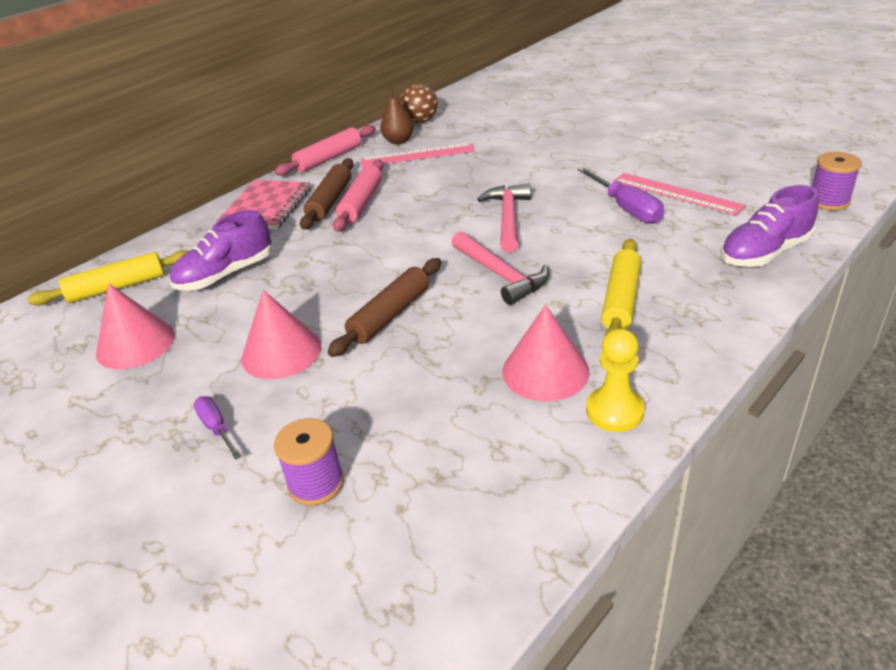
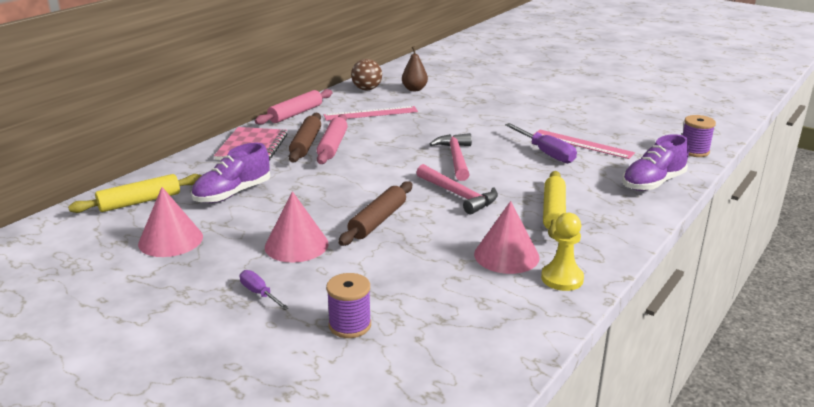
camera: 10 degrees left, 10 degrees down
brown pear [380,86,414,144] -> brown pear moved to [402,46,428,91]

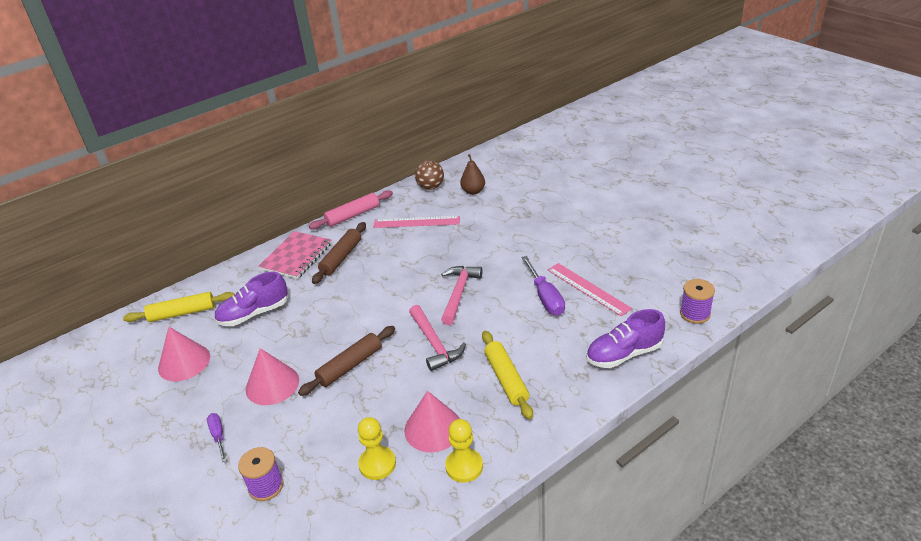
camera: 20 degrees right, 10 degrees up
pink rolling pin [317,114,348,164] -> none
yellow rolling pin [543,171,566,239] -> yellow rolling pin turned 45 degrees counterclockwise [482,331,533,420]
none -> yellow pawn [358,417,396,480]

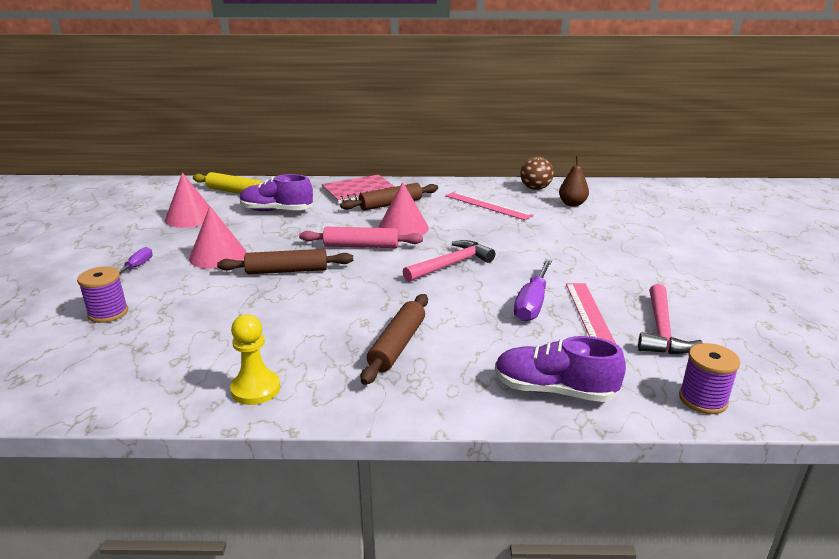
camera: 35 degrees right, 10 degrees down
pink rolling pin [309,190,393,230] -> pink rolling pin moved to [299,227,423,248]
yellow pawn [358,417,396,480] -> none
pink cone [404,391,460,452] -> pink cone moved to [378,182,429,236]
pink hammer [409,305,466,371] -> pink hammer moved to [638,284,702,354]
yellow rolling pin [482,331,533,420] -> brown rolling pin [361,294,428,385]

